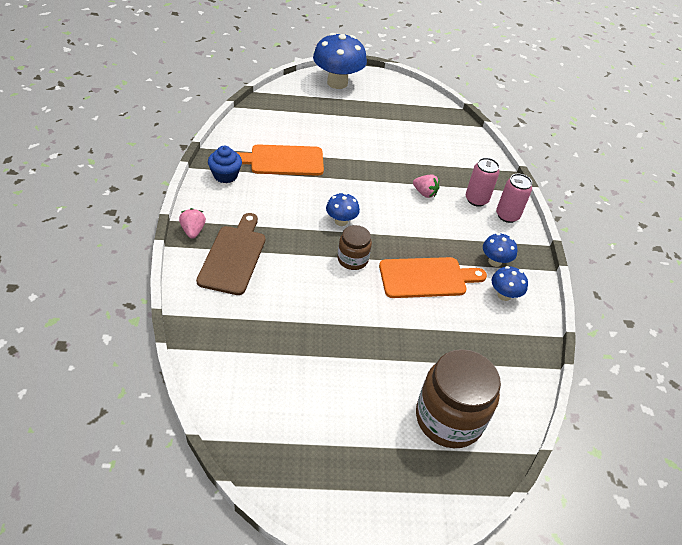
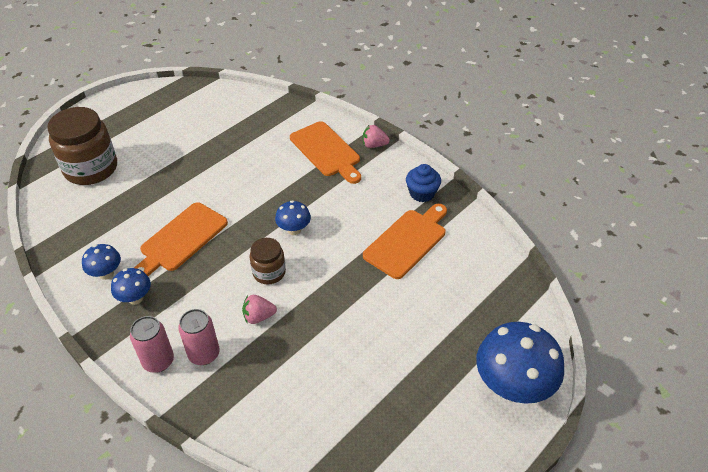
camera: 140 degrees right, 0 degrees up
pink strawberry [179,208,206,239] -> pink strawberry turned 150 degrees clockwise [363,125,390,148]
brown cutting board [196,213,265,295] -> orange cutting board [290,121,361,184]
brown jar [337,225,372,270] -> brown jar moved to [250,238,286,284]

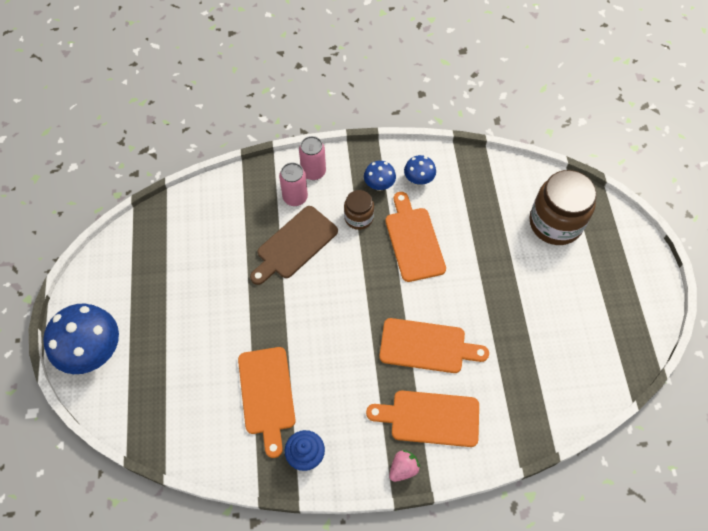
camera: 130 degrees right, 15 degrees up
pink strawberry [242,295,277,324] -> brown cutting board [250,206,338,285]
brown jar [250,238,286,284] -> brown jar moved to [344,190,374,230]
blue mushroom [275,200,311,235] -> none
none -> orange cutting board [379,318,489,373]

